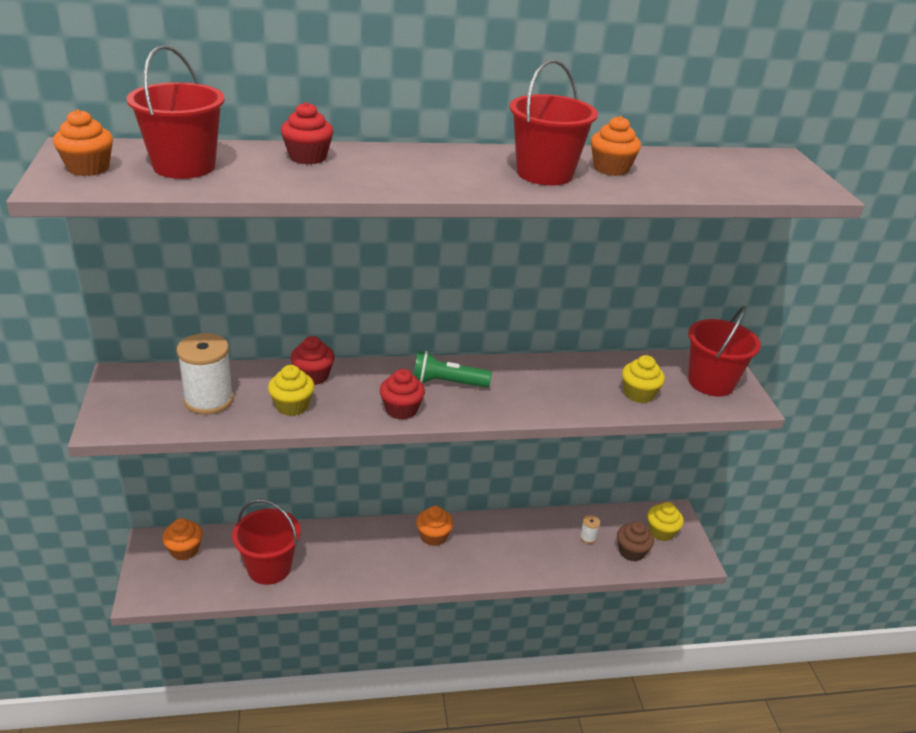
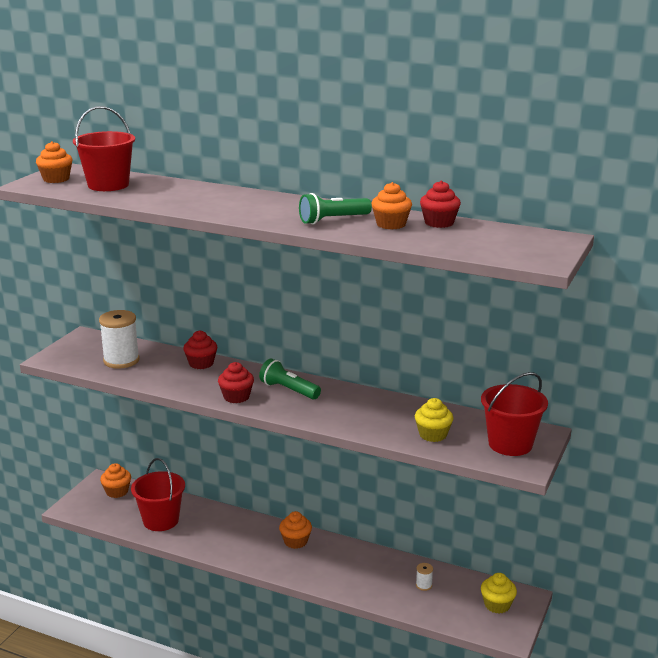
camera: 35 degrees right, 10 degrees down
yellow cupcake [268,365,315,416] -> none
red cupcake [281,102,333,165] -> red cupcake moved to [420,181,461,228]
red bucket [510,60,598,186] -> green flashlight [299,193,372,225]
brown cupcake [617,521,654,562] -> none

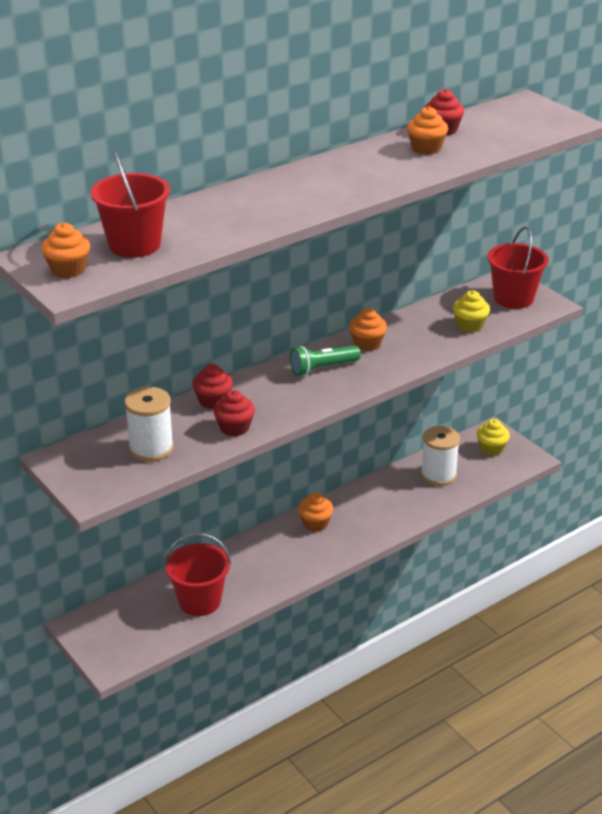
camera: 60 degrees left, 10 degrees up
orange cupcake [100,463,131,498] -> orange cupcake moved to [349,308,387,351]
red cupcake [218,362,254,403] -> red cupcake moved to [213,390,255,436]
green flashlight [299,193,372,225] -> none
white spool [416,563,433,591] -> white spool [421,426,460,486], size x2.25

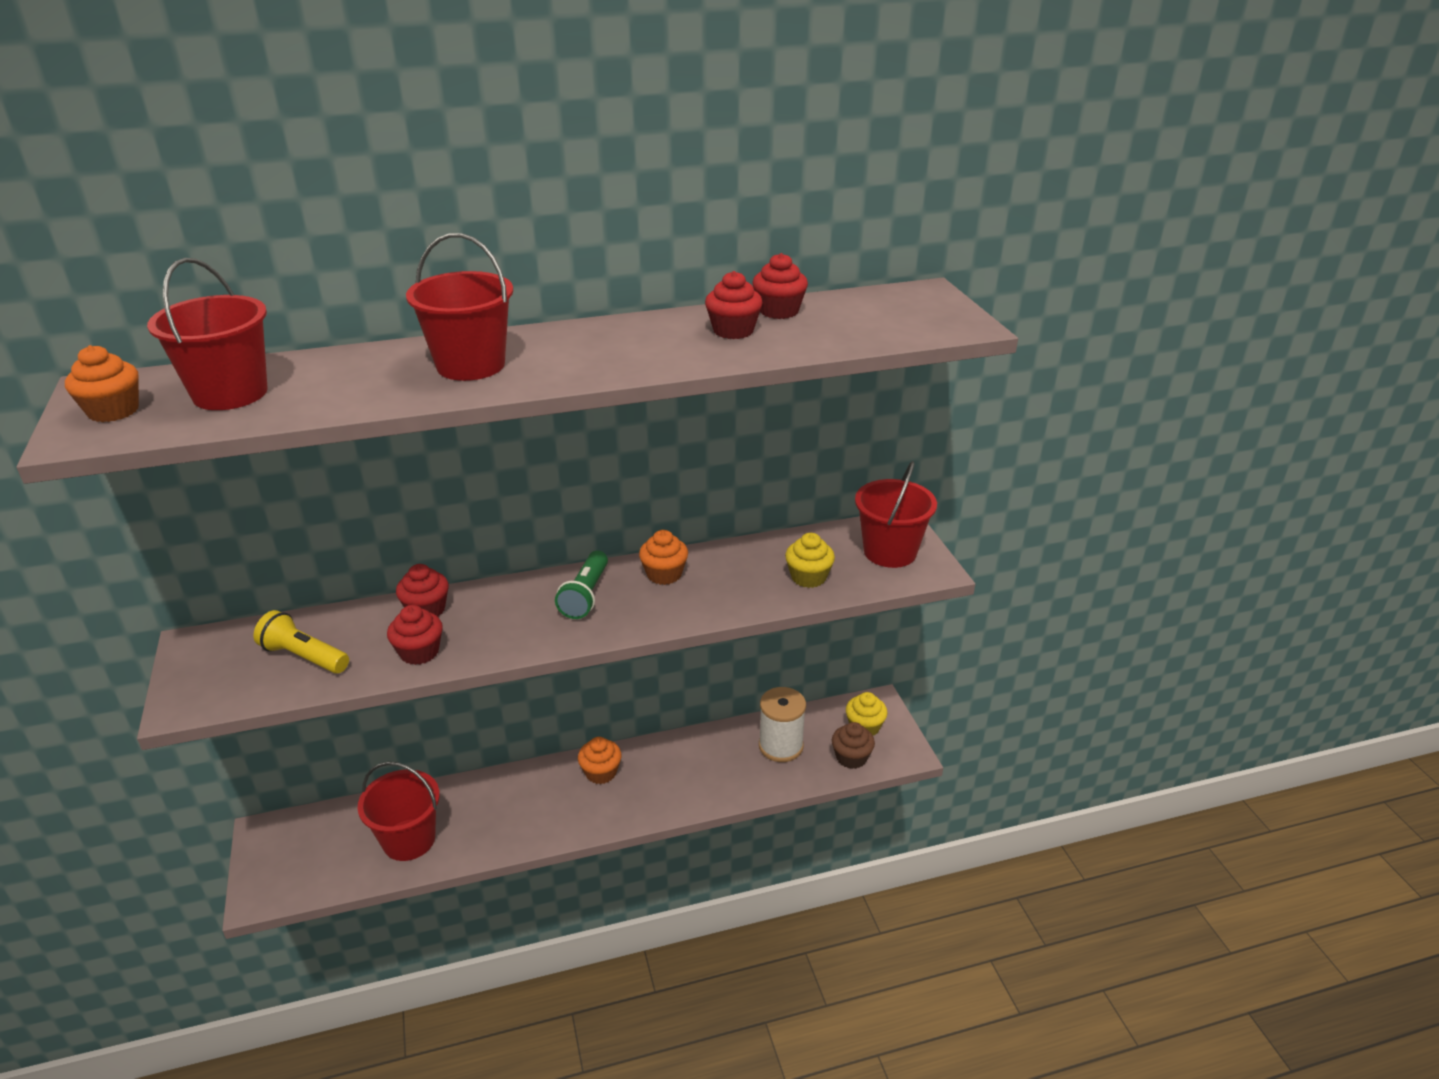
camera: 20 degrees right, 0 degrees up
white spool [124,387,174,462] -> yellow flashlight [253,610,349,674]
green flashlight [290,345,361,376] -> green flashlight turned 75 degrees counterclockwise [555,551,608,619]
orange cupcake [407,106,448,155] -> red cupcake [705,271,763,339]
none -> red bucket [406,233,513,381]
none -> brown cupcake [832,722,875,769]

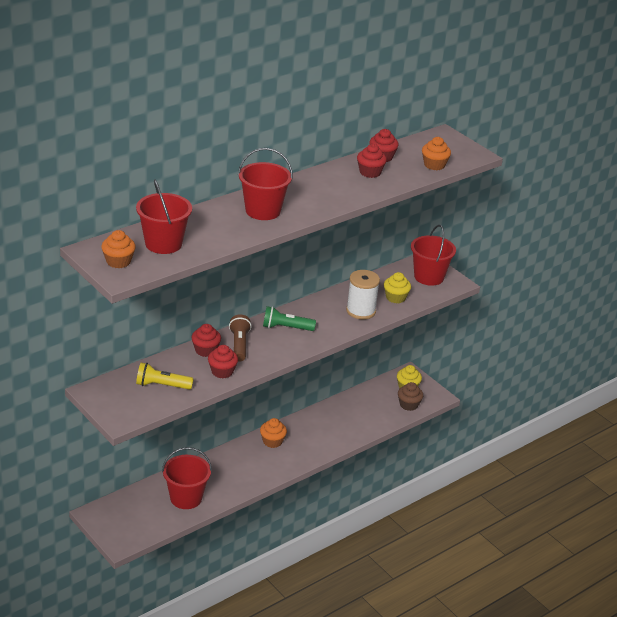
camera: 25 degrees left, 0 degrees up
green flashlight [555,551,608,619] -> green flashlight turned 105 degrees clockwise [263,306,316,331]
orange cupcake [639,530,688,585] -> orange cupcake moved to [422,137,451,170]
white spool [759,687,806,762] -> white spool moved to [346,270,380,320]
none -> brown flashlight [229,314,252,361]

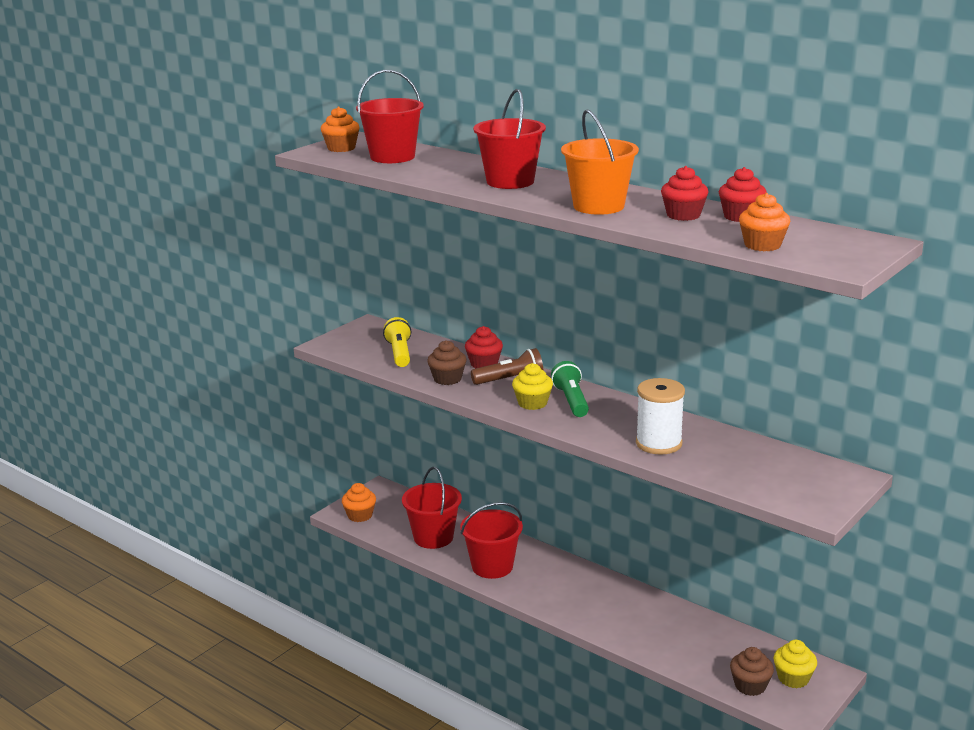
camera: 80 degrees right, 10 degrees down
red cupcake [208,345,238,378] -> brown cupcake [427,340,466,385]
orange cupcake [260,418,287,448] -> orange cupcake moved to [342,483,376,522]
yellow cupcake [384,272,411,304] -> yellow cupcake moved to [512,363,553,410]
red bucket [411,225,456,286] -> red bucket moved to [460,502,523,579]
none -> orange bucket [561,109,639,215]

